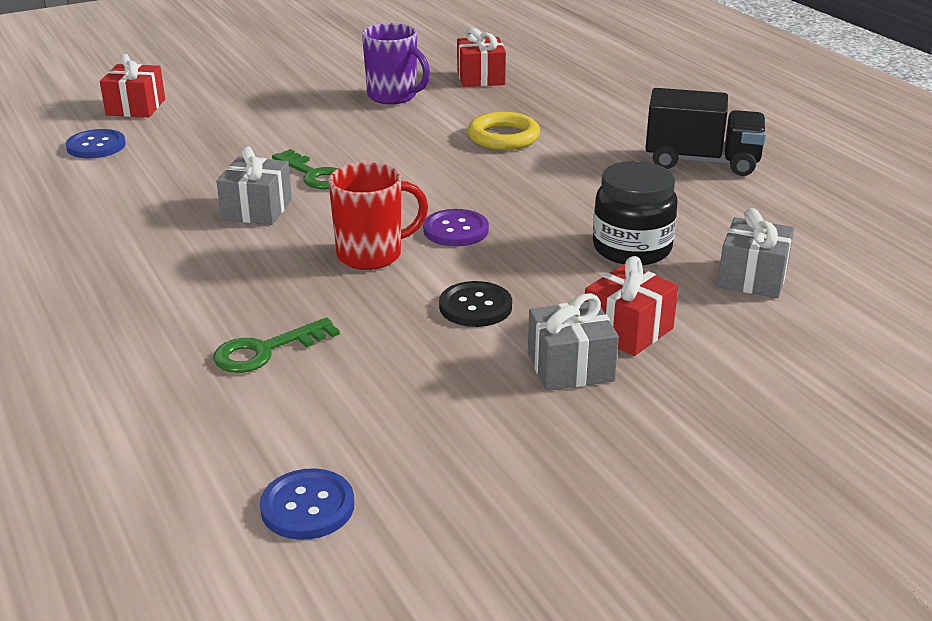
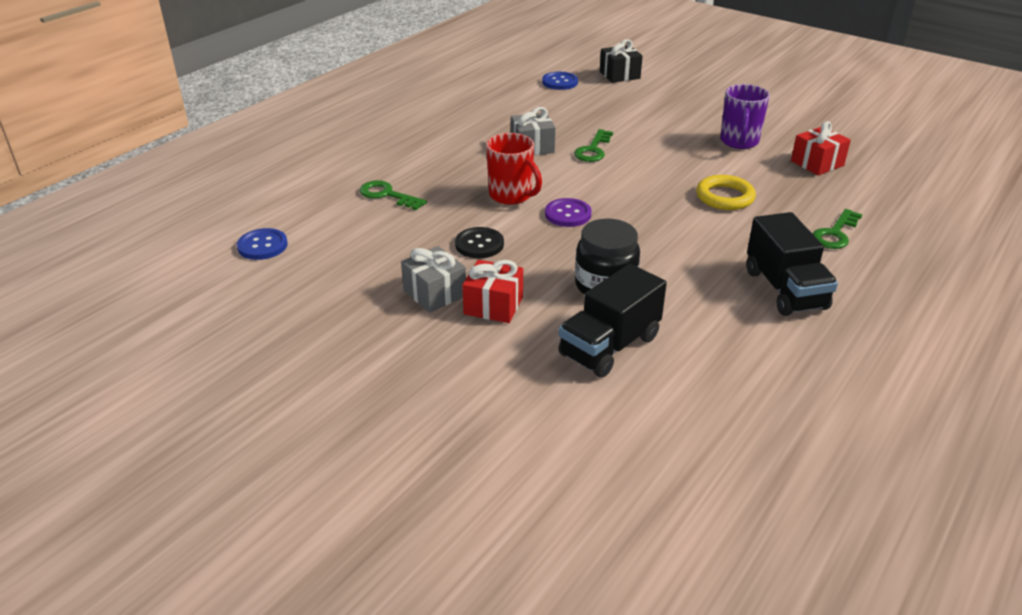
camera: 65 degrees right, 5 degrees up
red gift [100,54,165,117] -> black gift [600,39,643,83]
grey gift [717,208,794,298] -> black truck [558,264,667,377]
none -> green key [813,209,862,249]

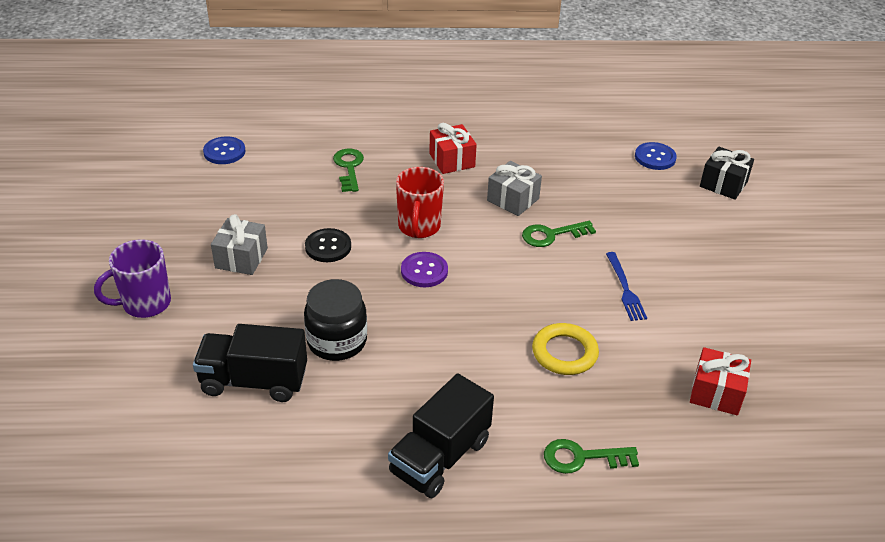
camera: 50 degrees right, 5 degrees up
red gift [462,260,523,323] -> red gift moved to [429,123,477,174]
purple mug [720,84,770,149] -> purple mug moved to [94,239,171,318]
none -> blue fork [606,252,647,321]

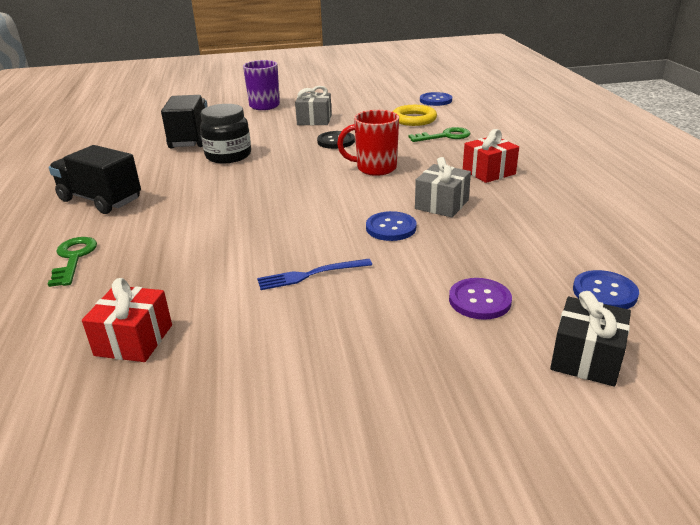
camera: 85 degrees right, 10 degrees down
purple button [401,252,448,287] -> purple button moved to [449,278,512,320]
green key [522,221,596,247] -> blue button [366,211,417,241]
yellow ring [532,323,599,375] -> yellow ring moved to [393,105,437,126]

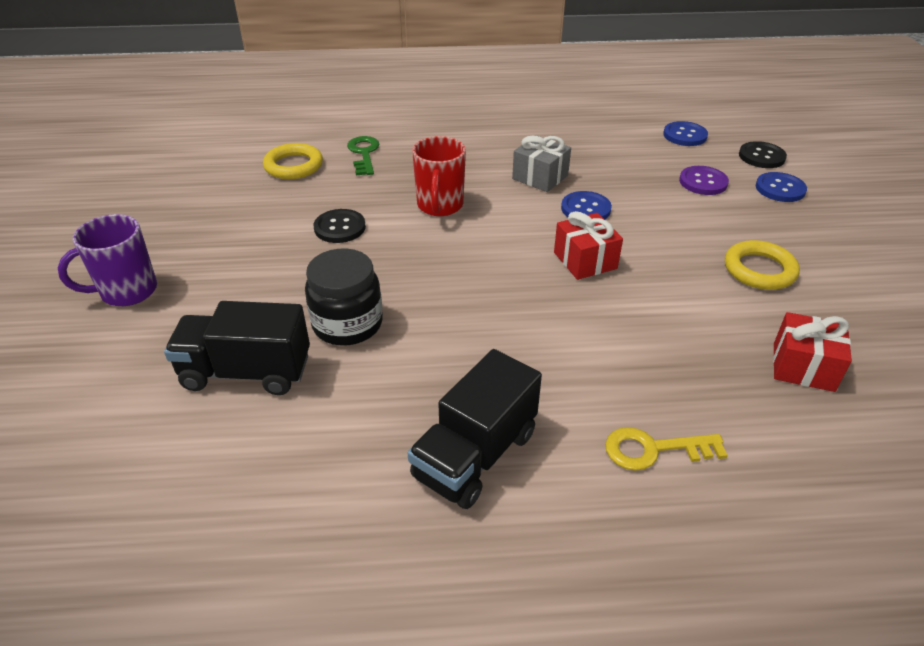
camera: 85 degrees left, 10 degrees up
green key [48,237,97,287] -> yellow key [605,427,728,471]
blue fork [257,259,372,290] -> none
grey gift [295,86,332,125] -> none
blue button [420,92,452,106] -> blue button moved to [756,172,807,202]
red gift [463,129,519,183] -> red gift moved to [554,211,623,280]
black gift [550,291,631,387] -> black button [739,141,787,168]
none -> yellow ring [725,240,800,290]

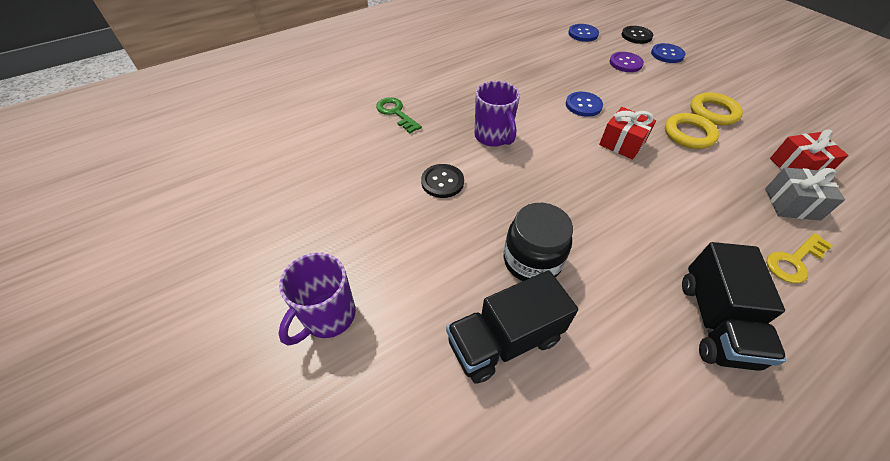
camera: 30 degrees left, 10 degrees up
yellow ring [263,143,323,179] -> yellow ring moved to [665,113,719,149]
red mug [412,136,466,216] -> purple mug [475,81,520,147]
grey gift [512,135,571,192] -> grey gift moved to [765,167,845,221]

